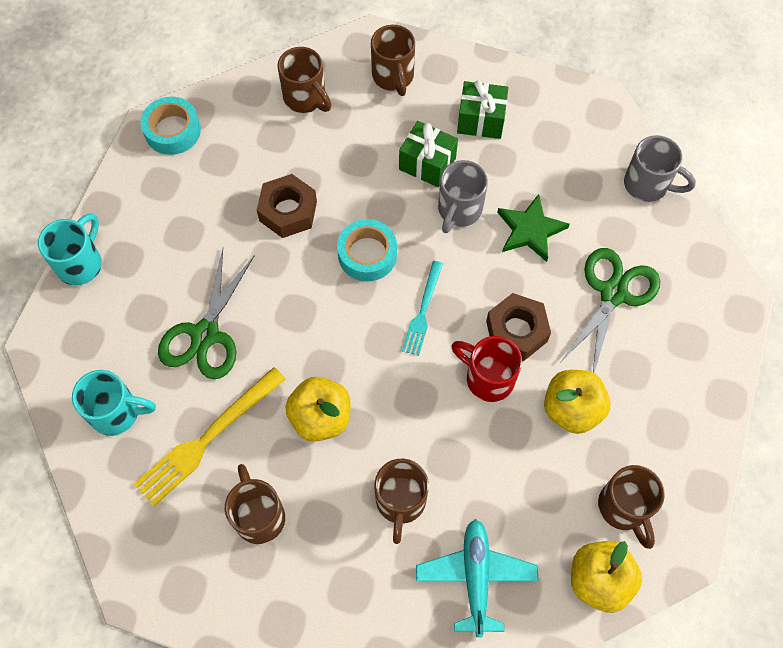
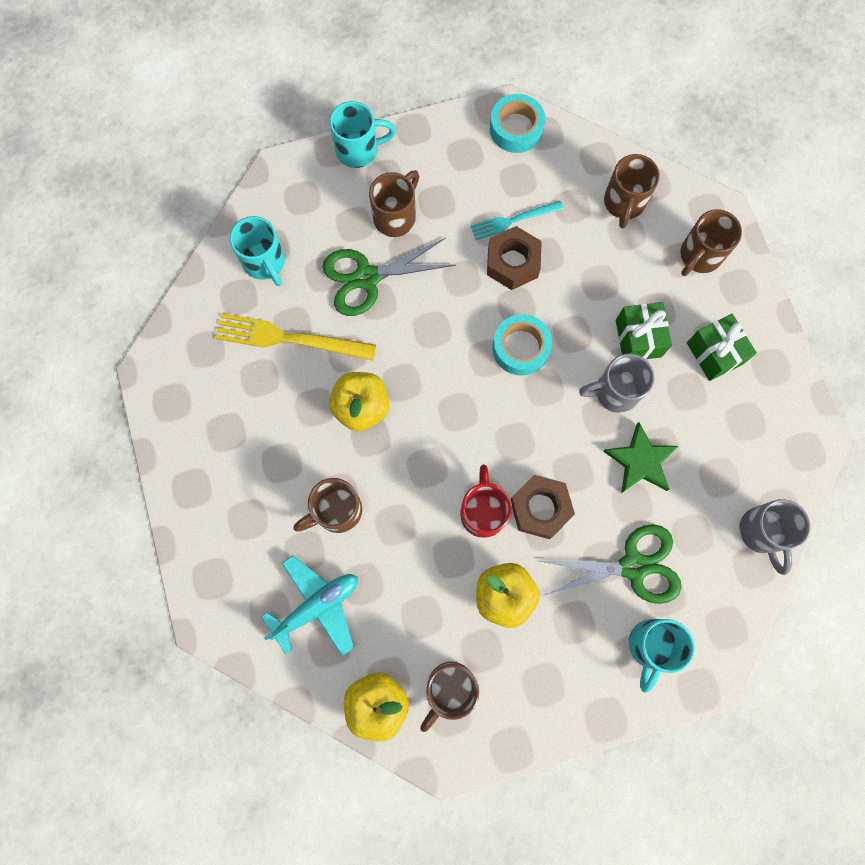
camera: 55 degrees right, 10 degrees up
brown mug [225,464,285,544] -> brown mug moved to [369,170,419,237]
turquoise fork [402,261,443,356] -> turquoise fork moved to [471,201,564,240]
none -> turquoise mug [629,619,694,693]

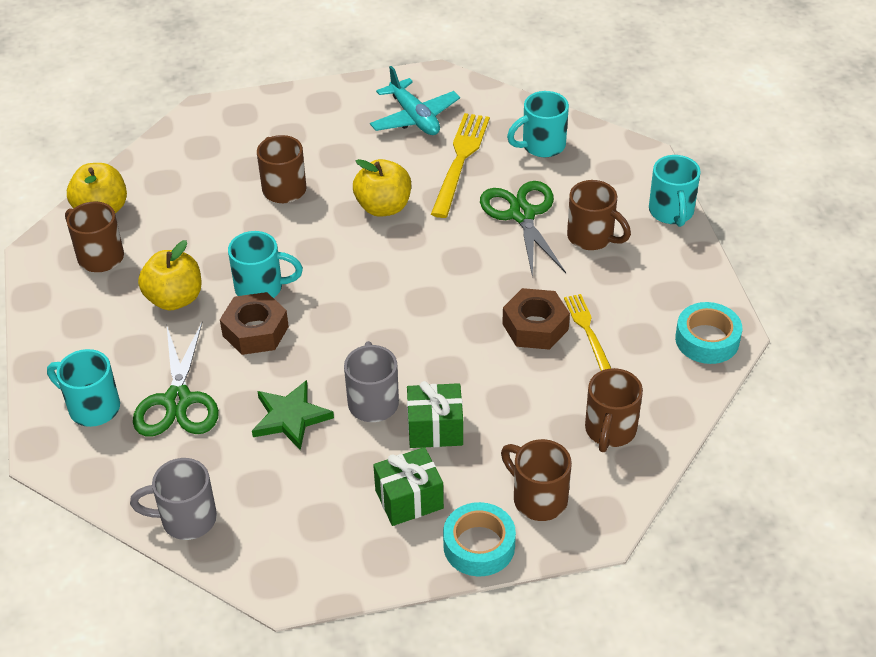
camera: 95 degrees right, 30 degrees down
turquoise plane [261,555,358,656] -> turquoise plane moved to [370,66,460,135]
red mug [460,465,512,538] -> turquoise mug [228,231,303,298]
turquoise fork [471,201,564,240] -> yellow fork [564,294,611,371]
turquoise tape [492,314,552,376] -> turquoise tape moved to [443,502,516,577]
brown mug [604,154,660,229] -> brown mug turned 90 degrees counterclockwise [585,368,643,452]

